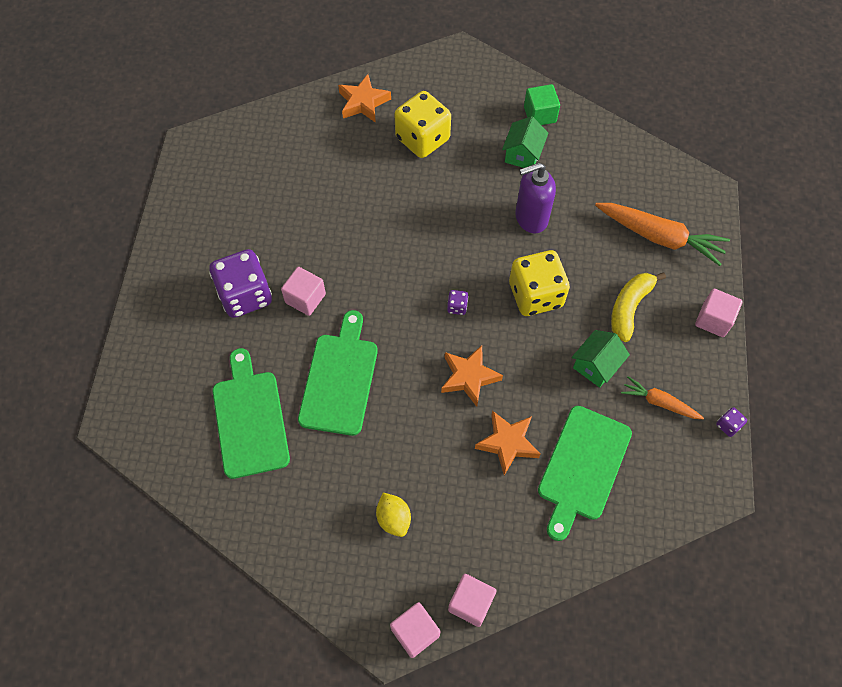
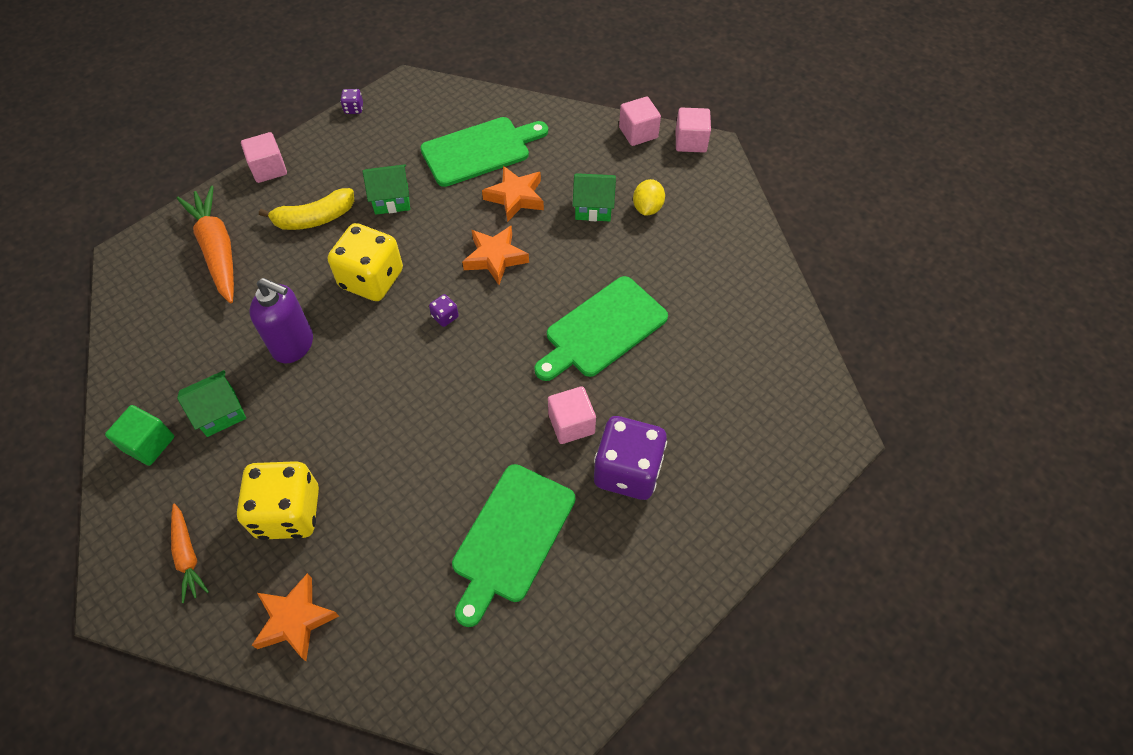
camera: 140 degrees left, 5 degrees down
green cutting board [213,348,290,479] -> green cutting board moved to [452,464,575,627]
orange carrot [621,376,704,419] -> orange carrot moved to [171,503,209,603]
none -> green house [573,173,616,221]

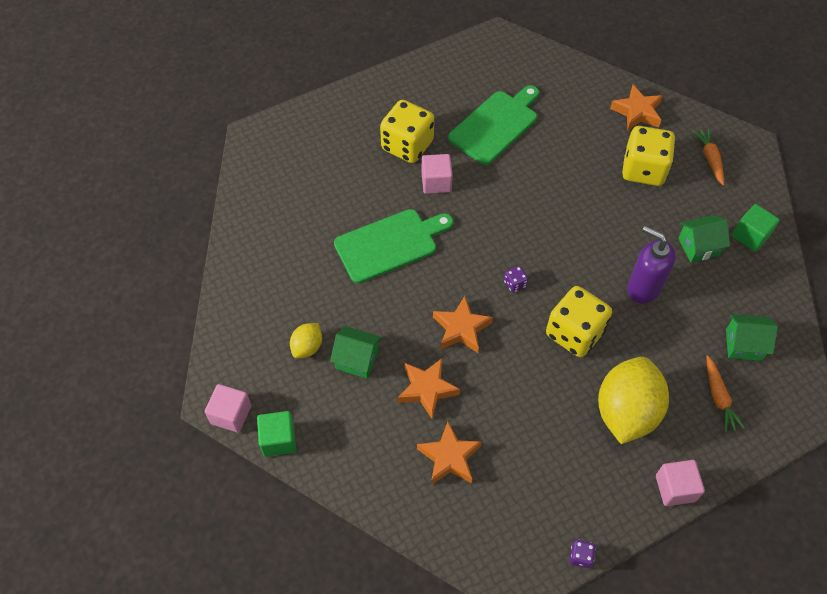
camera: 165 degrees left, 0 degrees up
orange carrot [177,186,234,303] -> orange carrot [706,355,745,432], size x0.56
yellow banana [259,188,354,230] -> yellow lemon [598,357,669,444]
green house [363,164,410,215] -> green house moved to [726,314,778,361]
green cutting board [420,117,548,187] -> orange star [417,422,482,485]
purple dice [594,416,667,500] -> yellow dice [380,100,434,163]
pink cube [619,97,661,146] -> green cube [257,411,296,457]

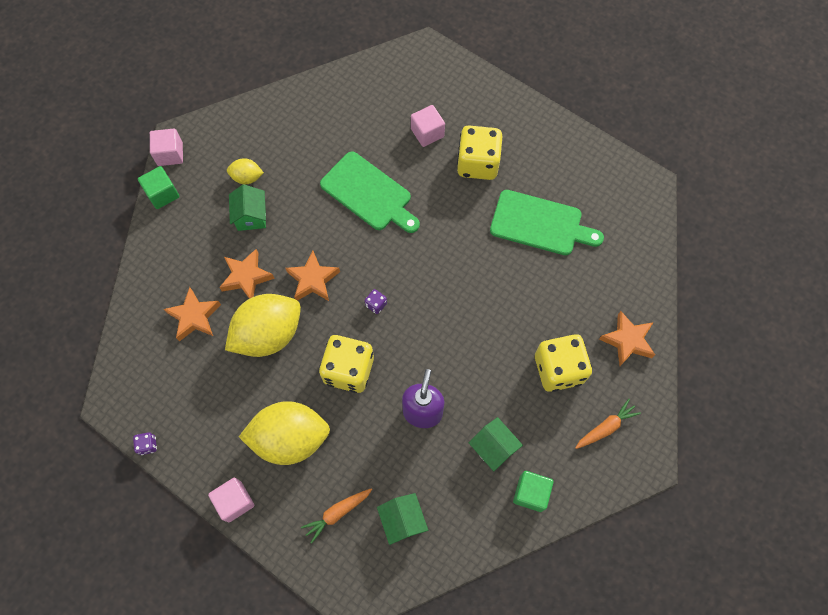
camera: 65 degrees right, 10 degrees up
pink cube [421,154,453,194] -> pink cube moved to [411,105,445,147]
none -> yellow lemon [225,294,301,357]

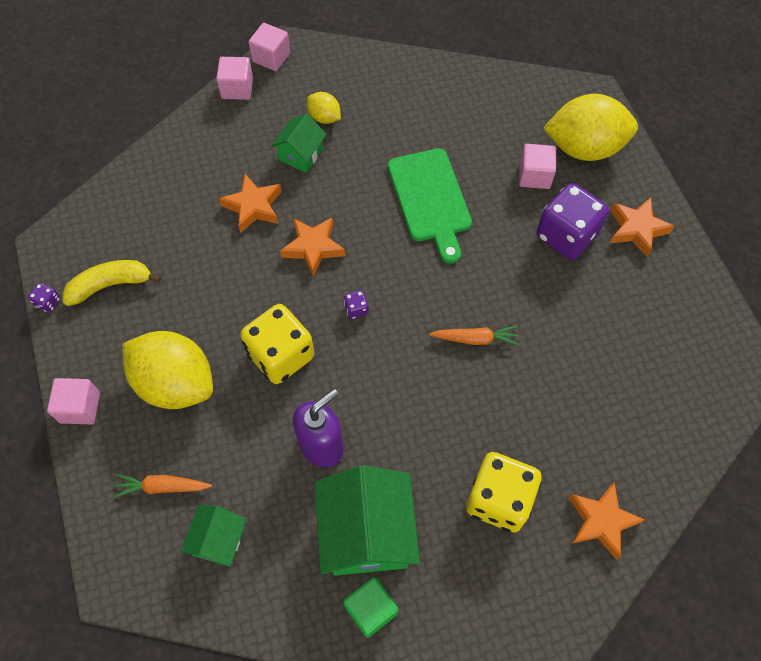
camera: 35 degrees right, 5 degrees down
green cube [138,166,180,209] -> pink cube [216,57,253,100]
orange star [164,287,221,341] -> orange star moved to [610,197,674,258]
yellow lemon [225,294,301,357] -> yellow lemon moved to [543,94,638,161]
yellow dice [457,125,502,180] -> purple dice [536,183,609,260]
green house [469,417,523,471] -> green house [315,465,420,576], size x1.83
green cutting board [490,190,604,255] -> none
orange carrot [575,399,641,449] -> orange carrot moved to [429,325,519,346]
none -> yellow banana [62,260,161,306]

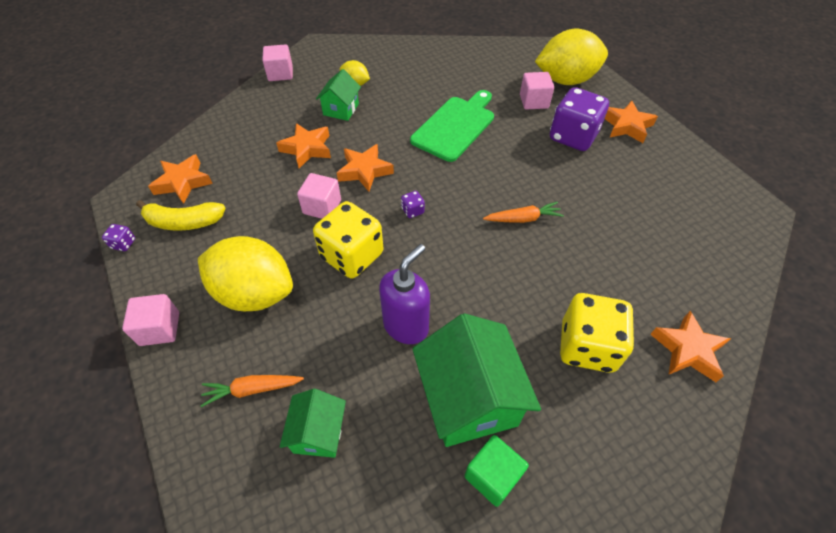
camera: 10 degrees left, 10 degrees down
yellow banana [62,260,161,306] -> yellow banana turned 150 degrees counterclockwise [136,200,226,231]
pink cube [249,23,290,71] -> pink cube moved to [297,173,341,219]
green cutting board [388,148,472,264] -> green cutting board turned 120 degrees counterclockwise [410,90,494,162]
none -> orange star [148,154,213,204]

